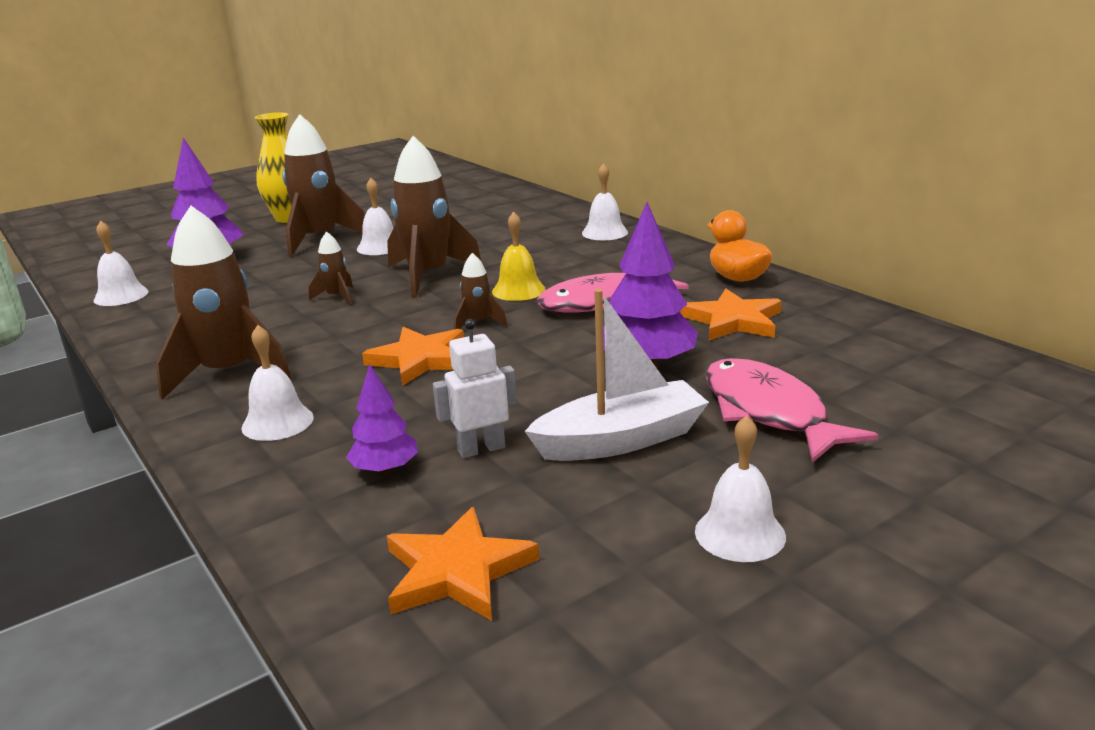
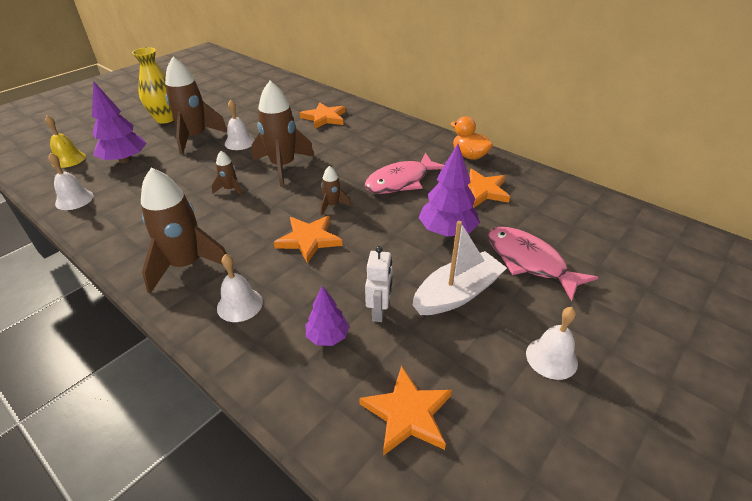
camera: 15 degrees left, 15 degrees up
white robot [433,319,517,458] -> white robot turned 135 degrees clockwise [365,246,393,322]
yellow bell [492,211,546,301] -> yellow bell moved to [45,115,86,168]
white bell [582,163,628,240] -> none
none -> orange star [300,102,346,129]

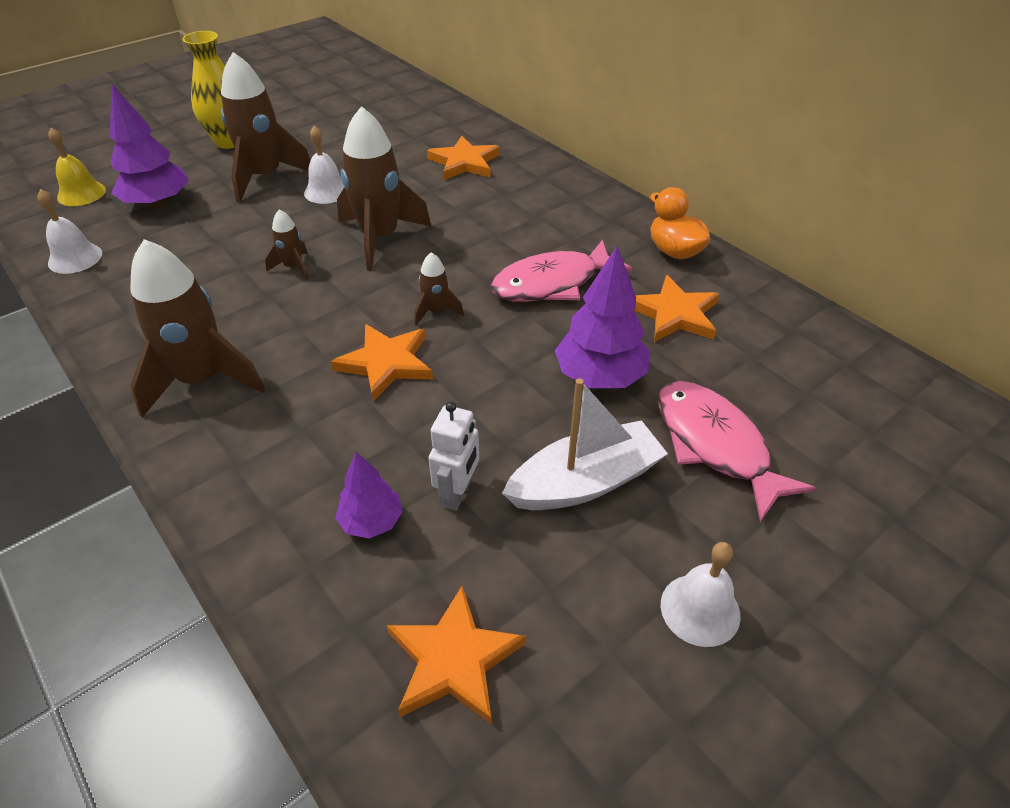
camera: 10 degrees right, 5 degrees up
white bell [217,254,263,322] -> none

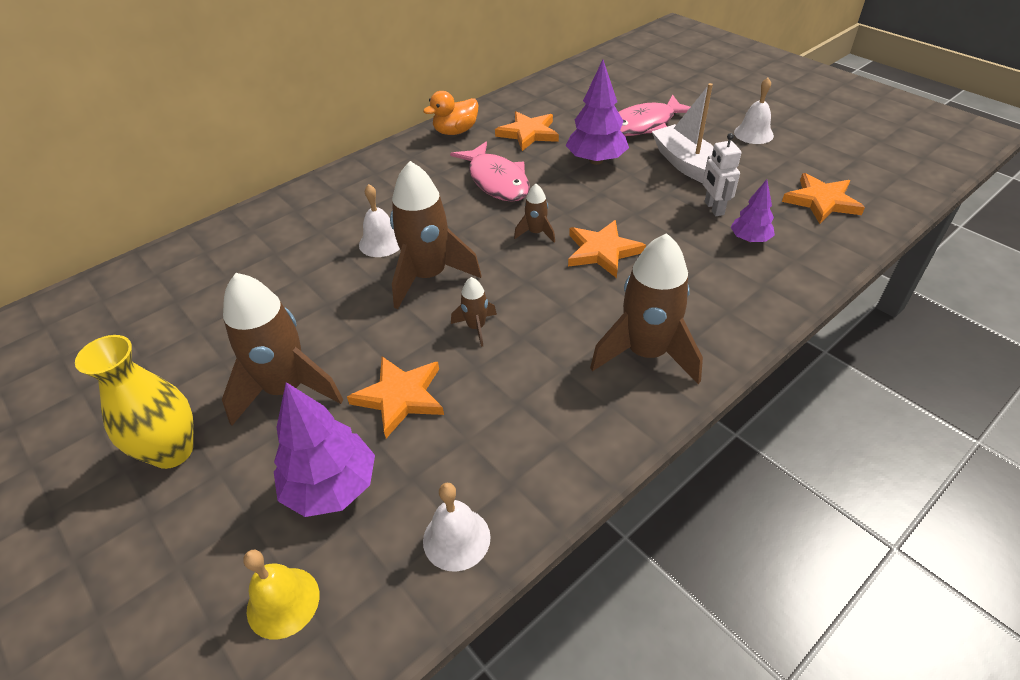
camera: 90 degrees left, 0 degrees up
white bell [304,125,344,204] -> white bell moved to [359,184,400,257]
orange star [427,136,500,180] -> orange star moved to [347,356,444,438]
white robot [428,402,479,511] -> white robot turned 120 degrees counterclockwise [703,133,741,216]

